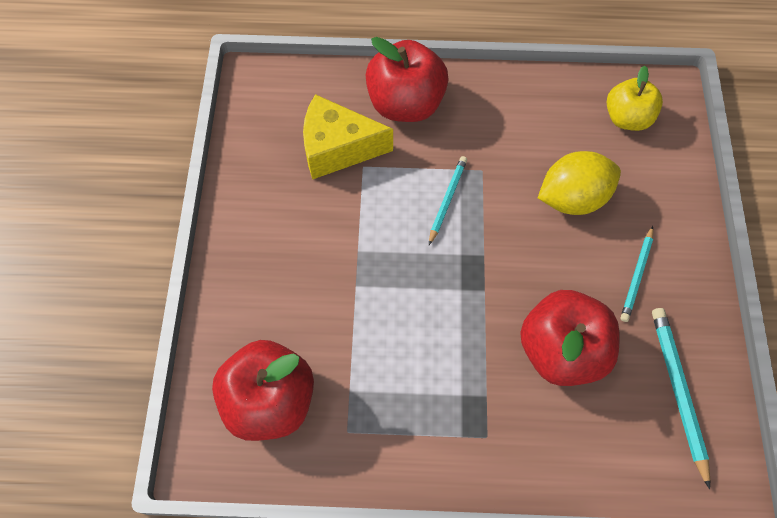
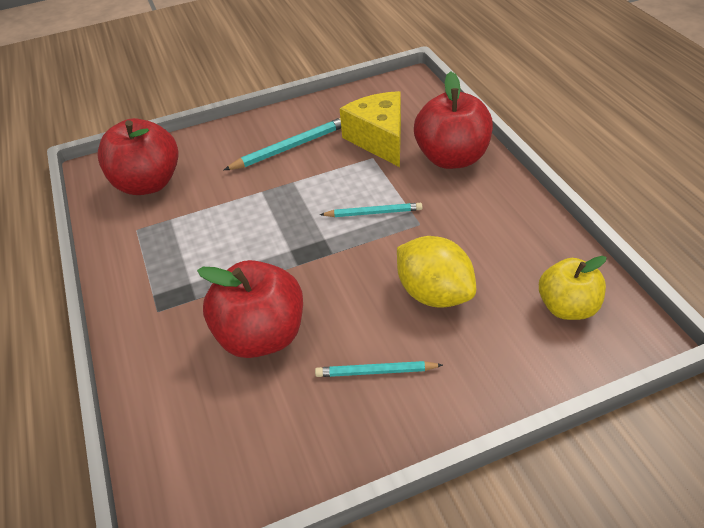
camera: 70 degrees right, 20 degrees down
turquoise pencil [652,308,710,489] -> turquoise pencil moved to [224,118,341,170]

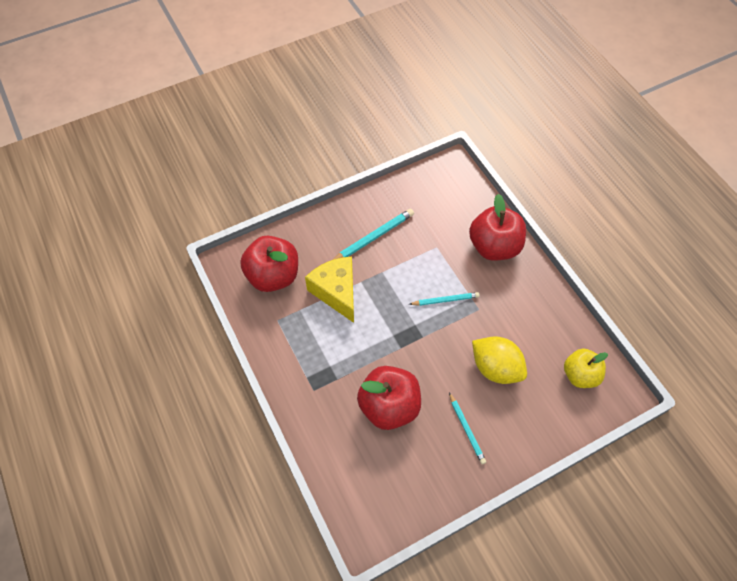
camera: 10 degrees left, 15 degrees up
turquoise pencil [315,361,443,377] -> turquoise pencil turned 105 degrees counterclockwise [449,392,486,464]
yellow cheese [340,91,401,167] -> yellow cheese moved to [305,257,354,323]

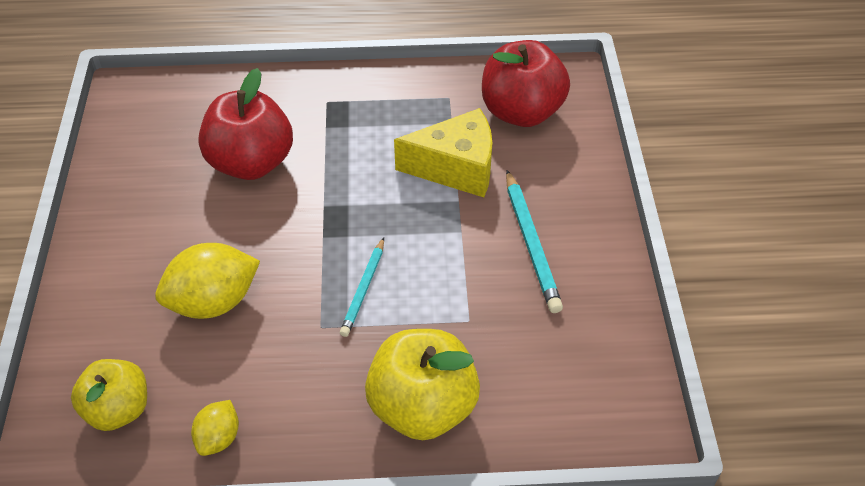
camera: 115 degrees right, 10 degrees down
turquoise pencil [449,392,486,464] -> none
red apple [469,194,526,261] -> yellow apple [365,329,480,440]
none -> yellow lemon [191,400,239,456]

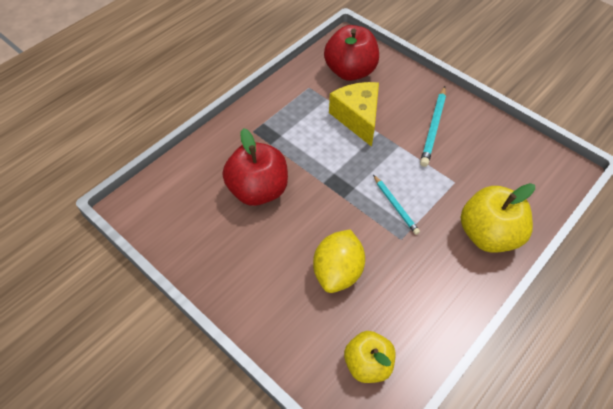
camera: 45 degrees left, 5 degrees up
yellow lemon [191,400,239,456] -> none
yellow cheese [394,108,492,197] -> yellow cheese turned 60 degrees counterclockwise [329,82,379,147]
turquoise pencil [506,170,563,313] -> turquoise pencil turned 75 degrees clockwise [420,86,446,167]

